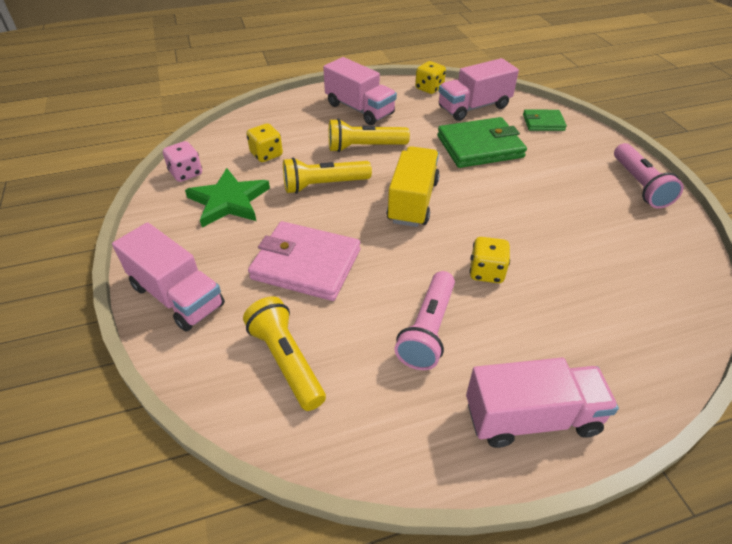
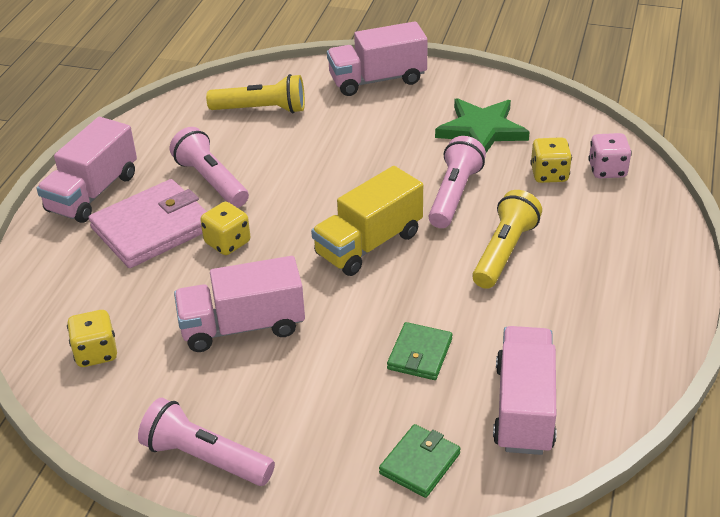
camera: 125 degrees right, 5 degrees down
pink dice [163,141,202,182] -> pink dice moved to [588,133,632,178]
pink wallet [248,221,361,301] -> pink wallet moved to [89,179,207,268]
yellow flashlight [283,158,372,194] -> pink flashlight [428,136,486,228]
pink truck [323,57,397,125] -> pink truck moved to [174,256,305,352]
yellow truck [387,146,440,227] -> yellow truck turned 90 degrees clockwise [311,166,423,276]
yellow dice [415,61,446,94] -> yellow dice moved to [67,310,117,367]
green wallet [437,117,527,168] -> green wallet [387,322,452,380], size x0.55

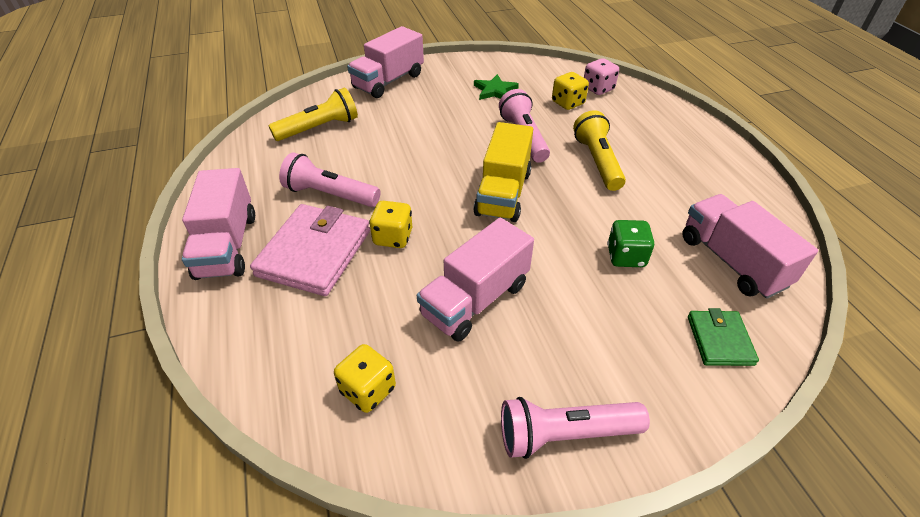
camera: 35 degrees left, 5 degrees up
green wallet [387,322,452,380] -> green dice [607,220,654,267]
green star [435,98,530,153] -> green star [474,74,519,100], size x0.63

